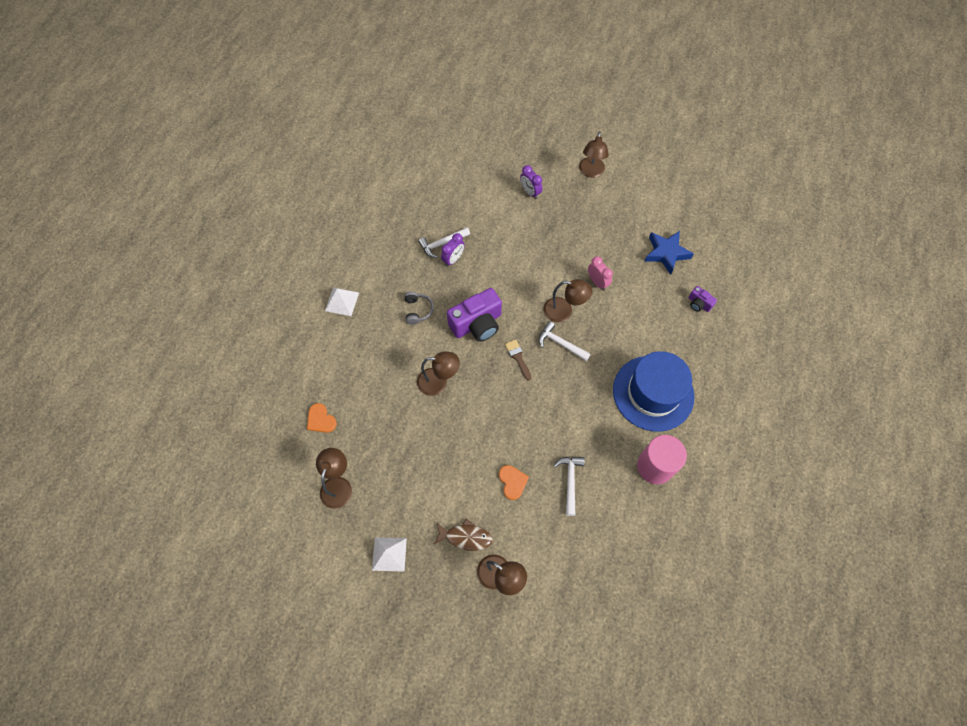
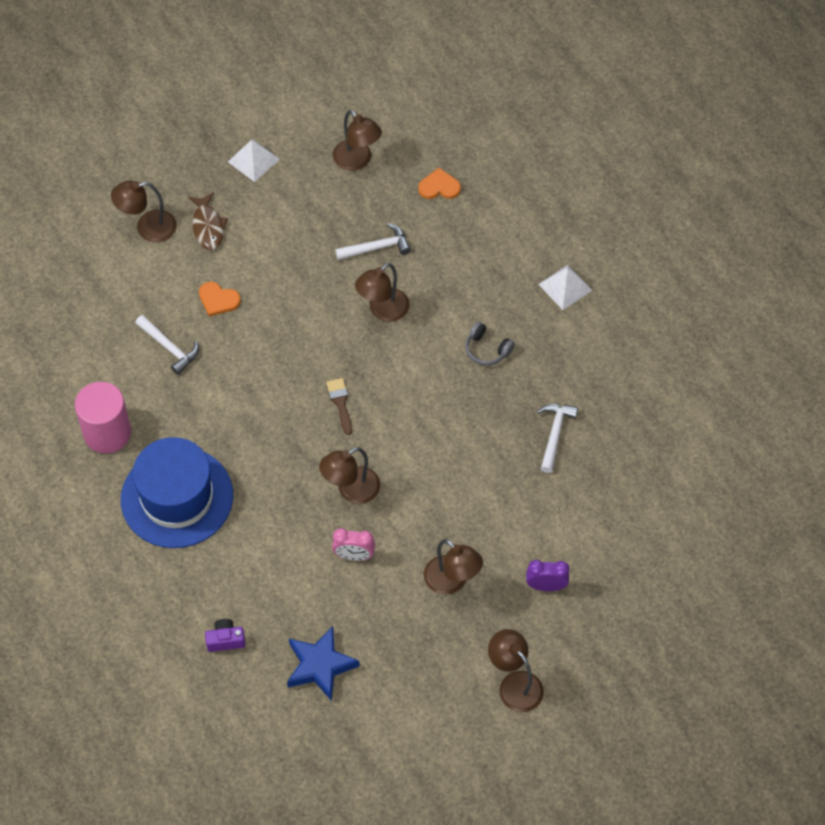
camera: 130 degrees right, 5 degrees down
brown fish [433,519,493,551] -> brown fish turned 60 degrees counterclockwise [188,192,228,250]
purple clock [441,233,464,267] -> none
purple camera [447,288,502,342] -> none
brown brush [505,339,531,381] -> brown brush turned 120 degrees counterclockwise [326,378,352,435]
white hammer [539,321,591,361] -> white hammer moved to [335,223,411,260]
none -> brown lamp [424,539,483,595]

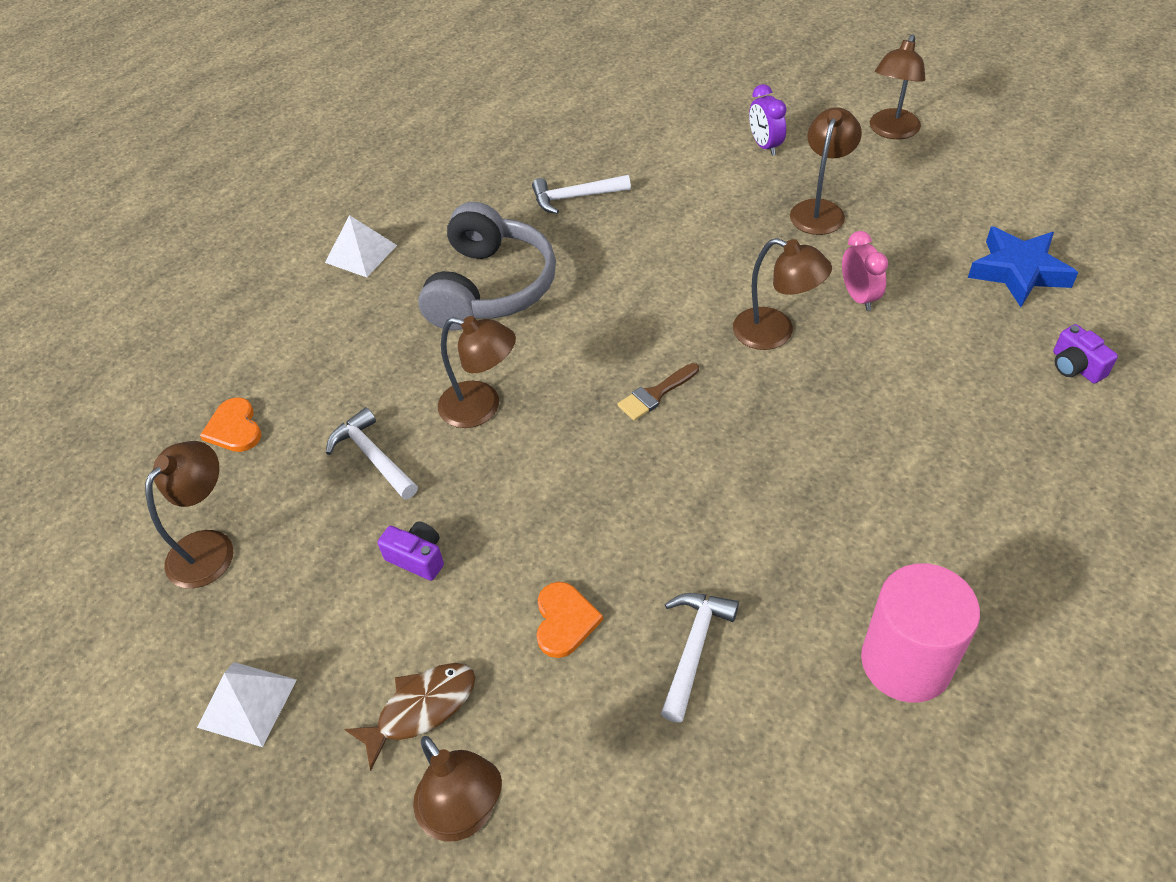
camera: 110 degrees left, 10 degrees down
blue hat [121,437,233,548] -> none
grey headphones [465,322,515,366] -> grey headphones [418,202,556,330], size x2.17
none -> purple camera [377,521,444,581]

